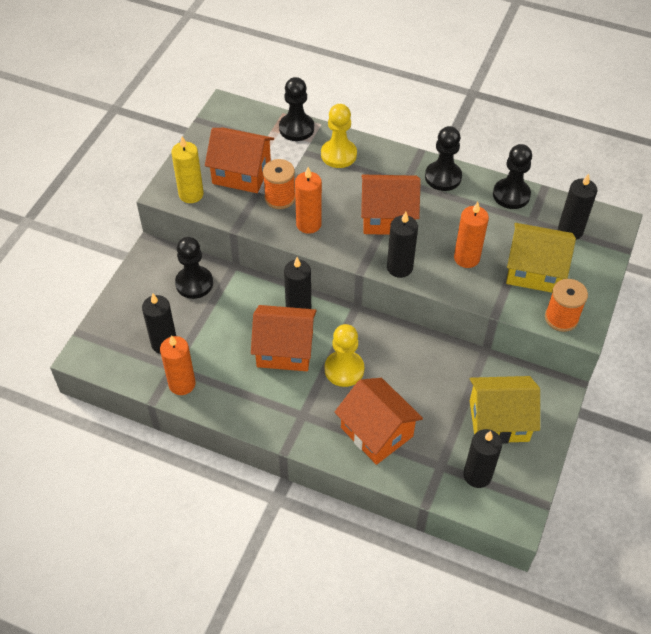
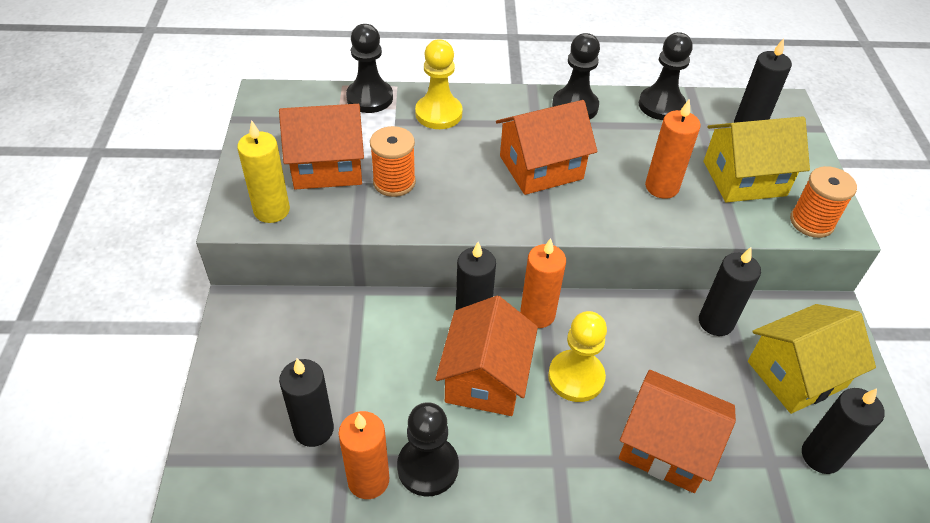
camera: 25 degrees left, 5 degrees down
black pawn [175,237,213,299] -> black pawn moved to [397,402,459,496]
orange house [251,305,317,371] -> orange house turned 60 degrees counterclockwise [435,296,538,416]
orange candle [295,167,322,234] -> orange candle moved to [520,238,566,328]
black candle [387,212,418,278] -> black candle moved to [699,247,761,336]

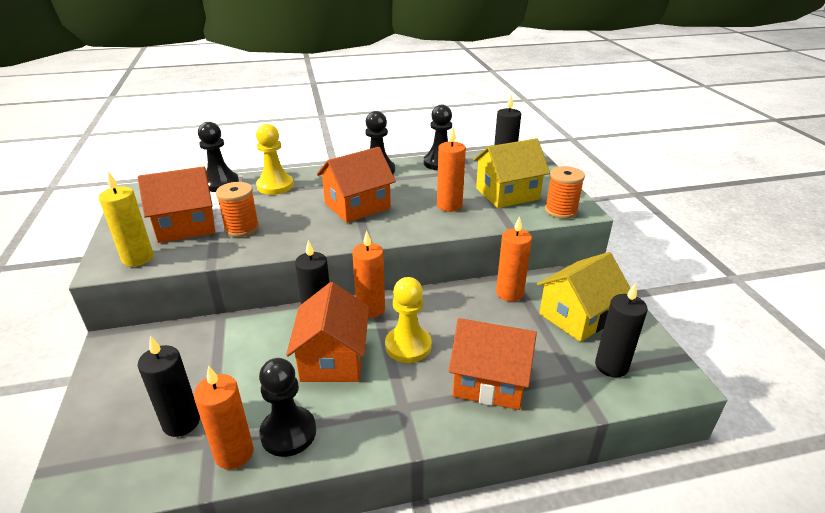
camera: 10 degrees left, 15 degrees down
black candle [699,247,761,336] -> orange candle [496,216,532,301]

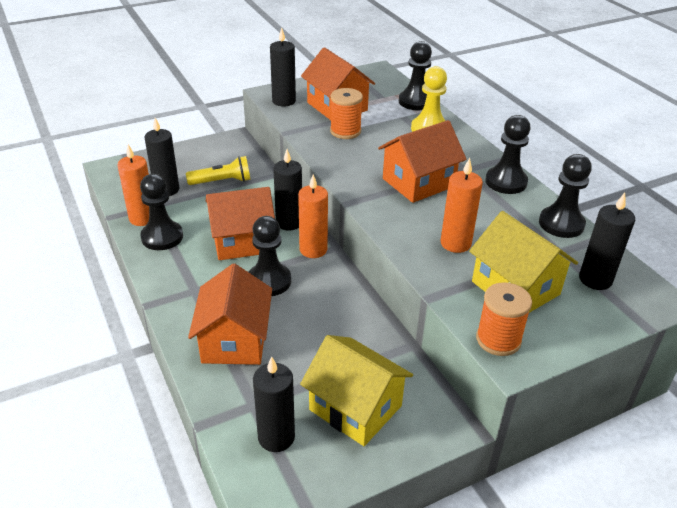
camera: 75 degrees right, 5 degrees up
yellow candle [99,171,153,267] -> black candle [270,27,296,107]
orange house [317,147,396,223] -> orange house turned 75 degrees counterclockwise [378,120,466,203]
yellow pawn [385,277,432,363] -> black pawn [249,216,291,296]
orange candle [496,216,532,301] -> none
none -> yellow flashlight [186,156,251,185]

